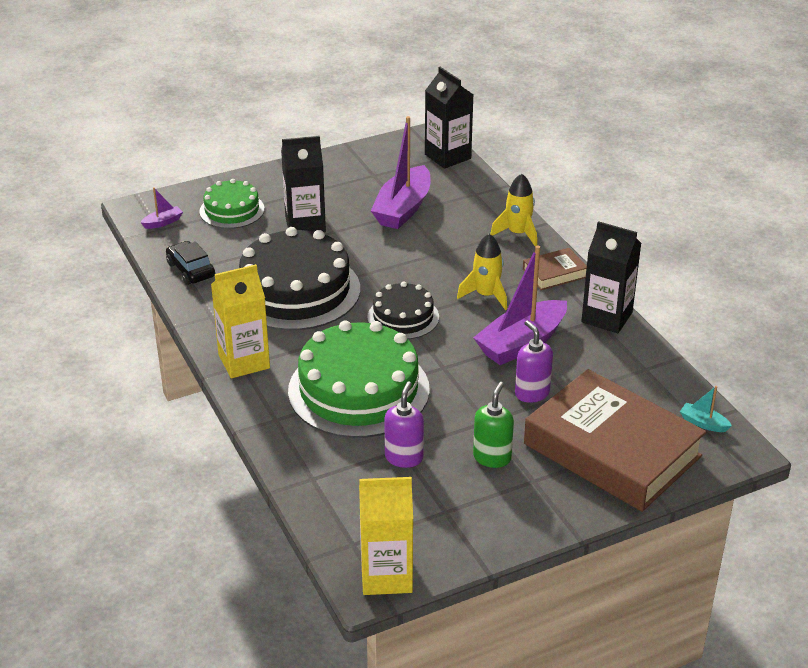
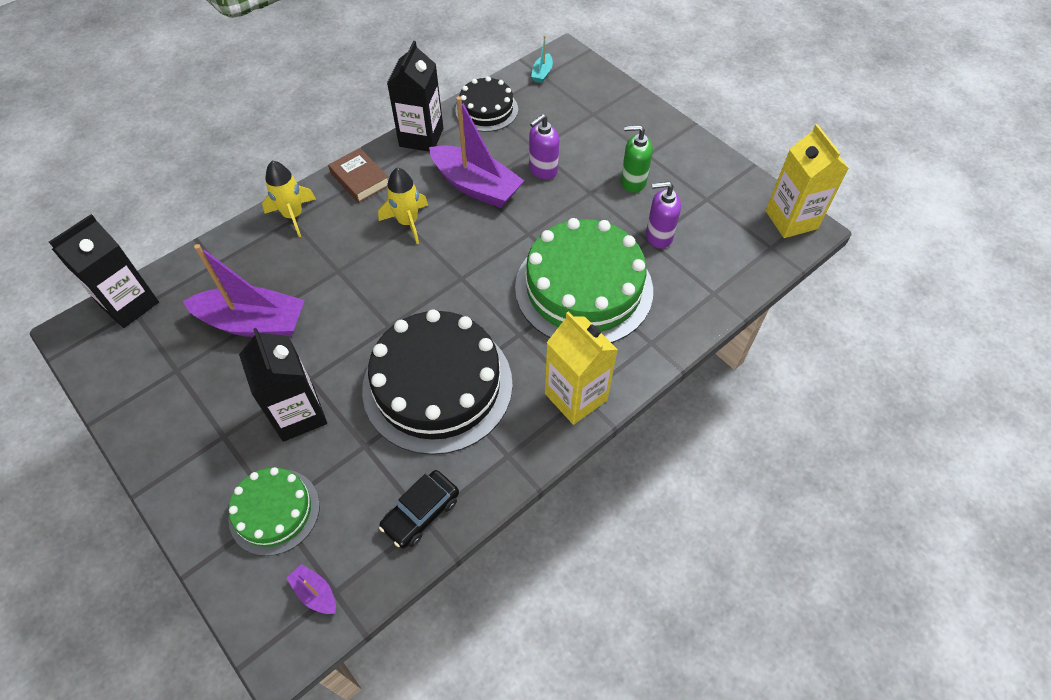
camera: 105 degrees left, 20 degrees up
black cake [367,282,439,339] -> black cake moved to [455,76,518,132]
brown book [524,369,706,512] -> none

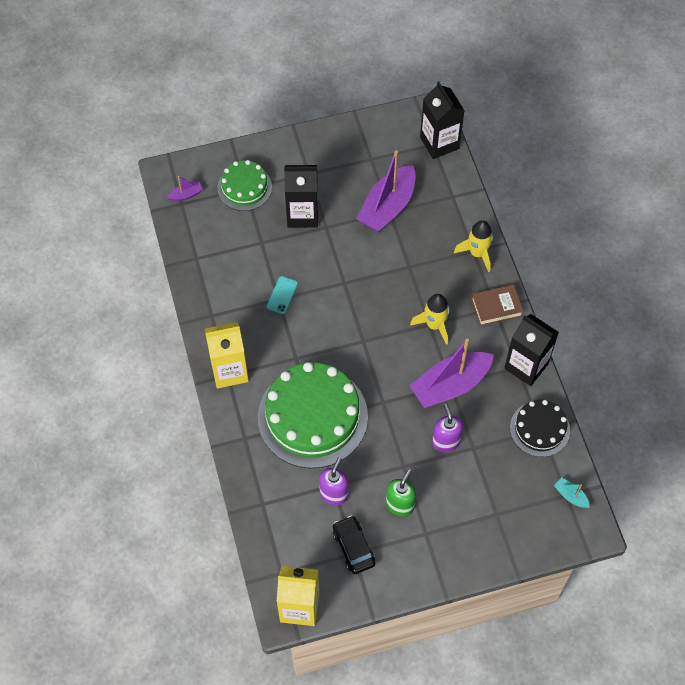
camera: 115 degrees right, 5 degrees up
black cake [362,309,513,455] -> turquoise phone [266,276,298,314]
black car [379,470,459,548] -> black car moved to [333,516,375,574]

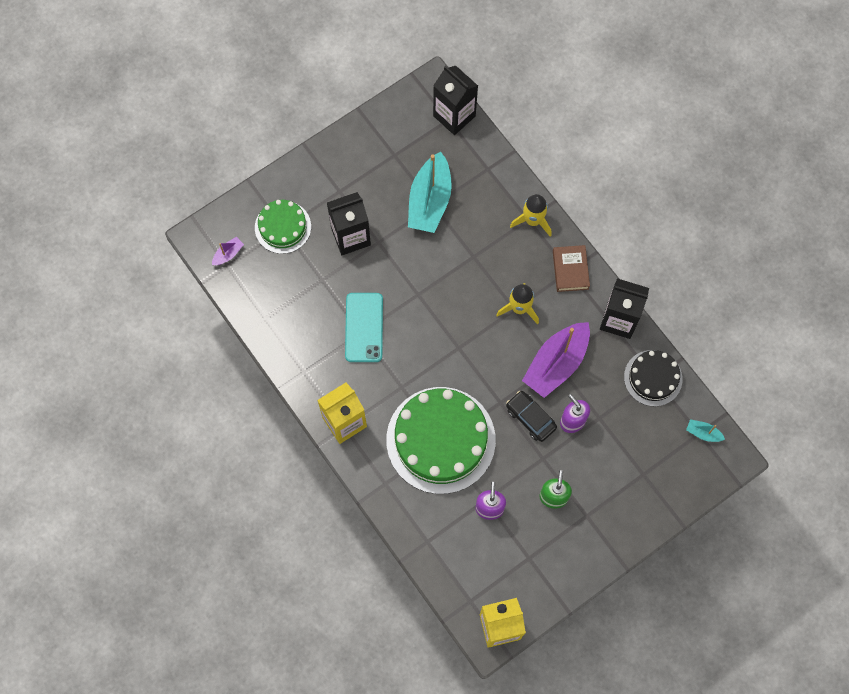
camera: 20 degrees left, 10 degrees up
turquoise phone [266,276,298,314] -> turquoise phone [345,293,383,362], size x1.77
black car [333,516,375,574] -> black car moved to [506,391,557,442]
purple boat [357,150,416,232] -> turquoise boat [408,152,452,233]
brown book [471,284,524,326] -> brown book turned 60 degrees counterclockwise [553,245,590,292]

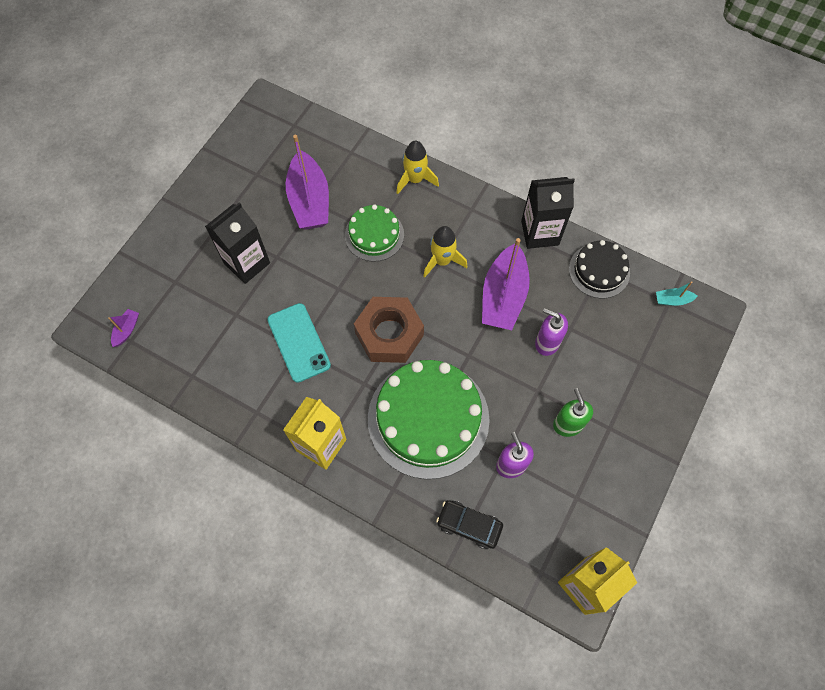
camera: 25 degrees left, 5 degrees down
green cake [255,200,311,254] -> green cake moved to [345,204,404,262]
turquoise boat [408,152,452,233] -> purple boat [286,135,329,229]
black carton [433,66,478,135] -> none
black car [506,391,557,442] -> black car moved to [436,500,503,549]
brown book [553,245,590,292] -> none
none -> brown nut [354,297,424,363]

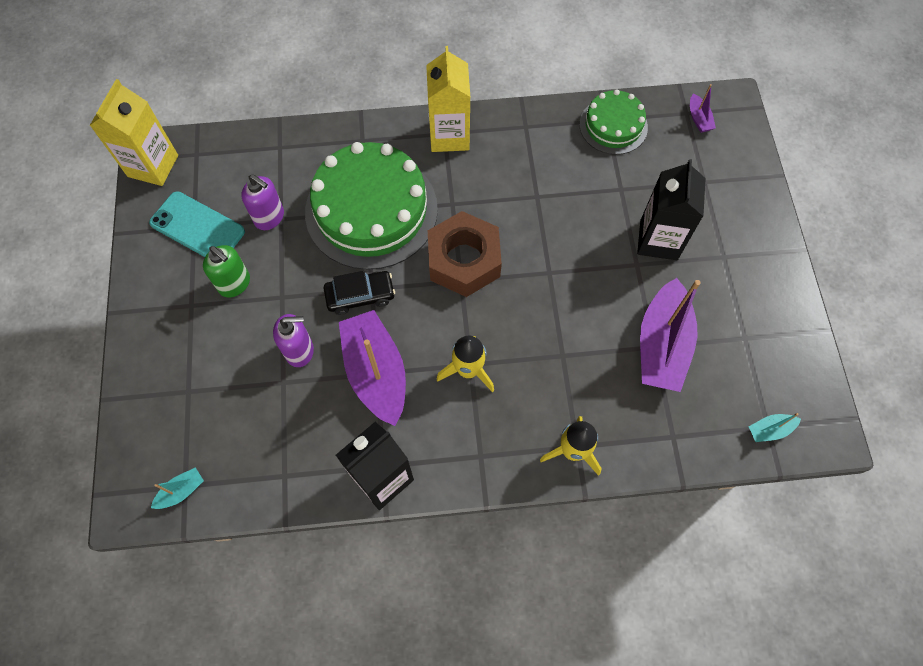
camera: 145 degrees right, 0 degrees up
turquoise phone [267,303,331,383] -> turquoise phone moved to [149,191,245,257]
purple boat [286,135,329,229] -> purple boat turned 120 degrees counterclockwise [640,278,701,392]
green cake [345,204,404,262] -> green cake moved to [579,89,648,155]
black car [436,500,503,549] -> black car moved to [324,271,395,315]
black cake [569,240,630,298] -> none
none -> turquoise boat [749,413,801,442]

